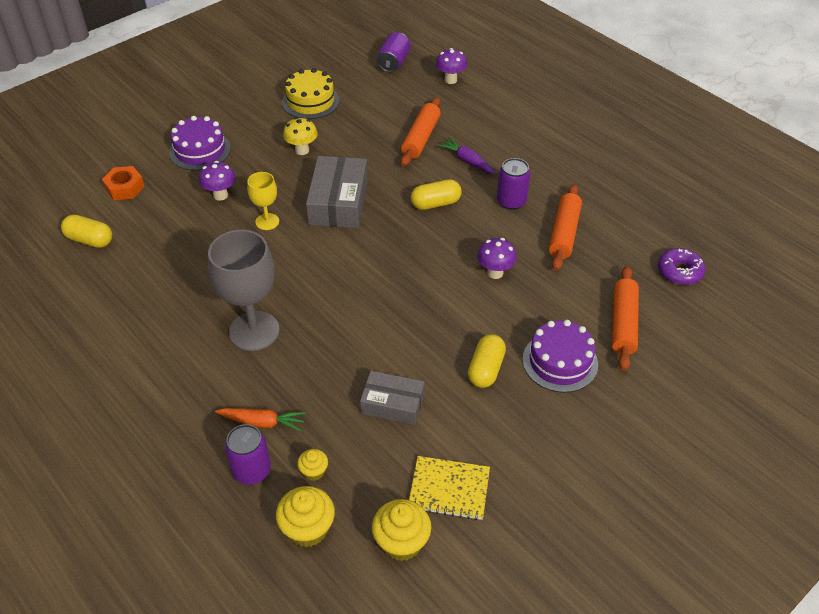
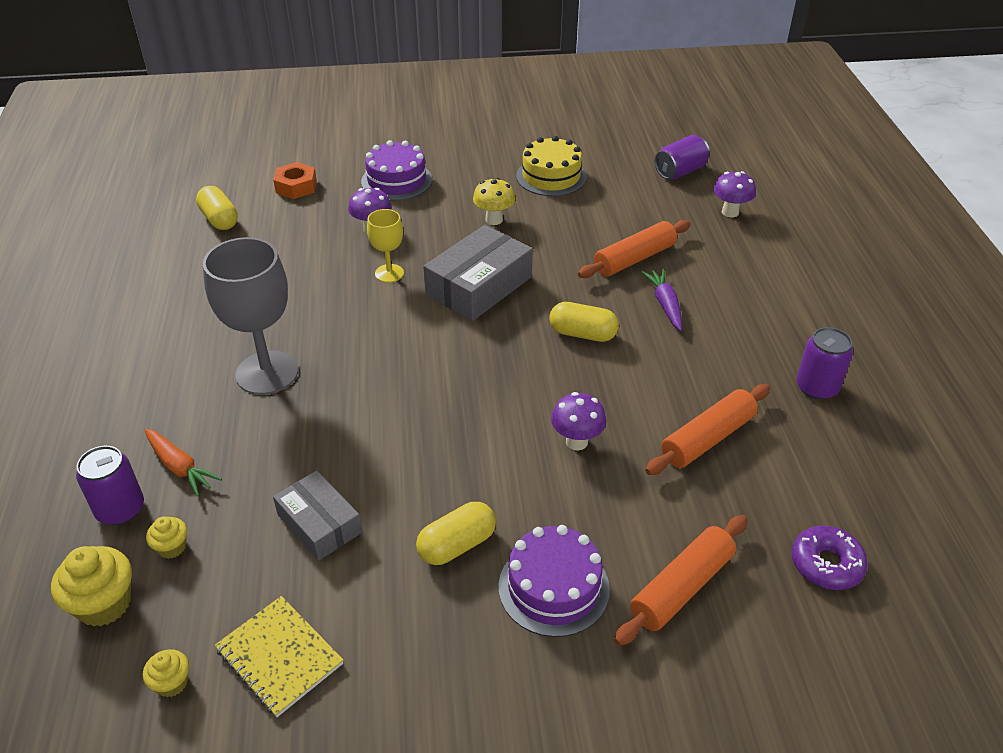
camera: 35 degrees right, 5 degrees down
yellow cupcake [372,499,431,561] -> yellow cupcake [143,649,189,697], size x0.55
purple can [497,158,531,210] -> purple can moved to [796,327,853,400]

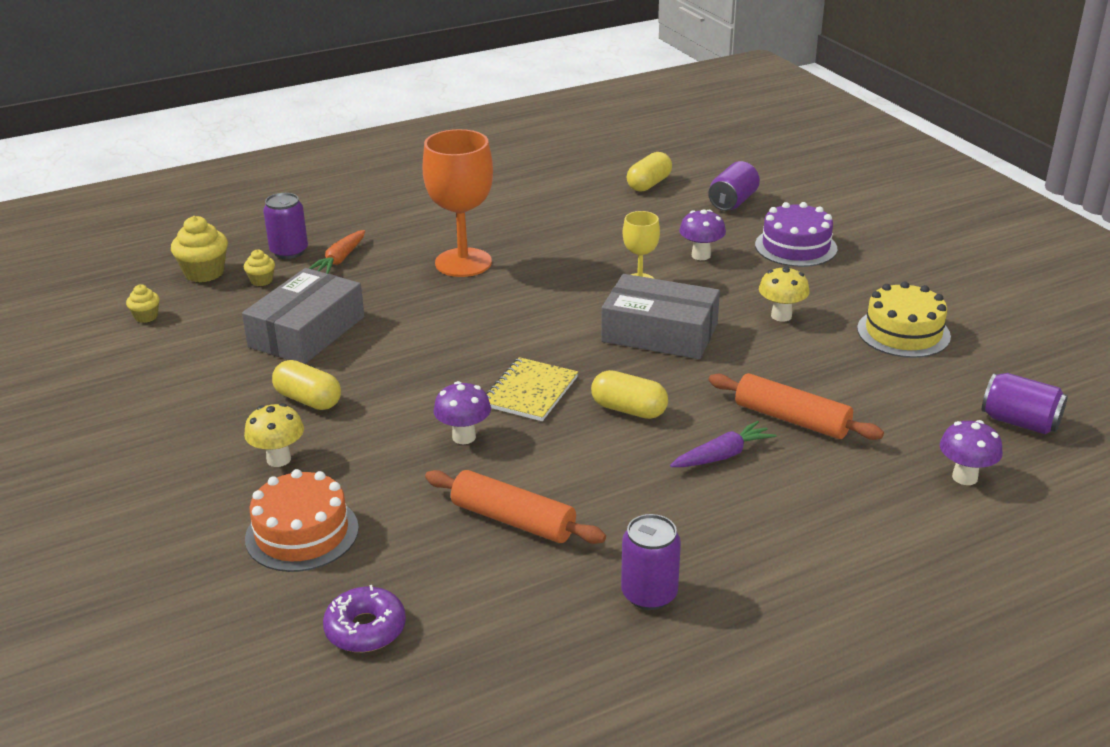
camera: 70 degrees right, 10 degrees down
grey goblet [203,237,298,395] -> orange goblet [422,129,493,277]
yellow notebook [215,596,343,717] -> yellow notebook moved to [486,357,578,421]
orange nut [273,162,317,199] -> purple can [708,161,760,211]
grey box [273,471,362,561] -> grey box [242,268,364,364], size x1.57
purple cake [498,525,610,637] -> yellow mushroom [244,403,304,467]
yellow capsule [549,302,619,342] -> yellow capsule turned 60 degrees counterclockwise [591,370,668,419]
orange rolling pin [614,515,748,646] -> orange cake [245,469,359,572]

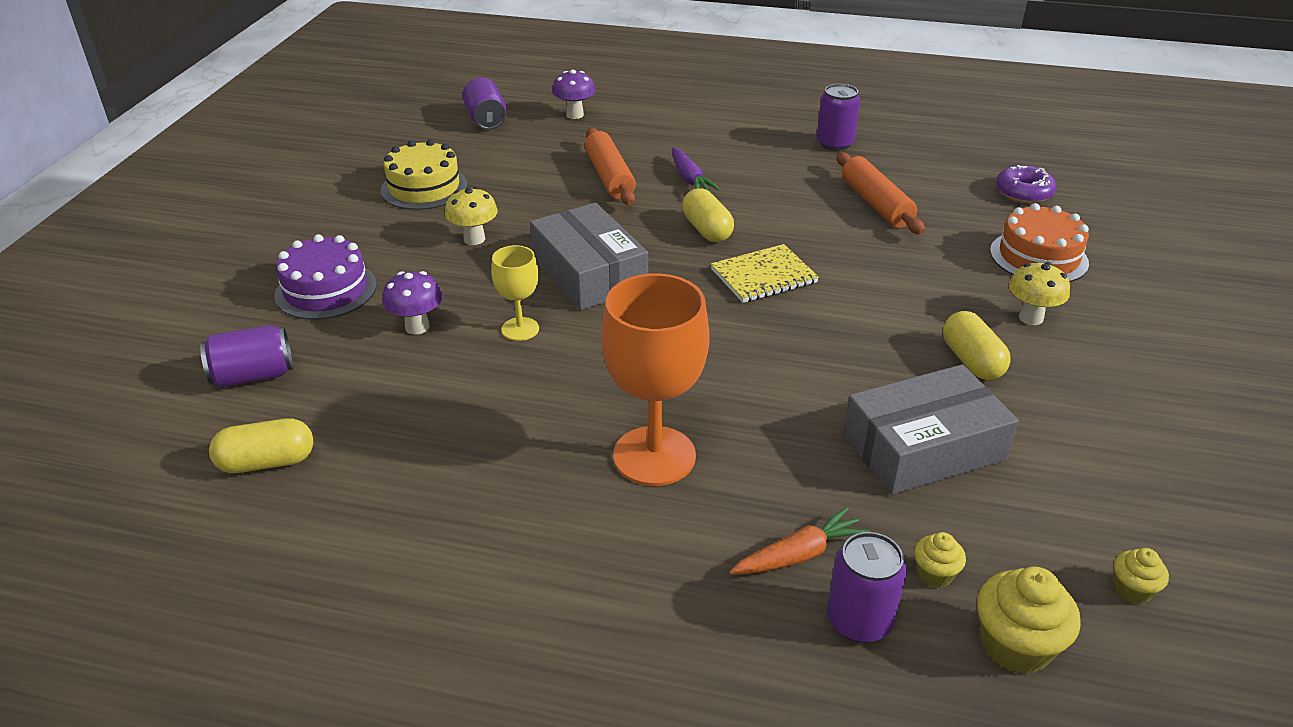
camera: 140 degrees left, 5 degrees up
purple mushroom [433,381,491,444] -> none
purple carrot [670,421,776,467] -> purple carrot turned 120 degrees counterclockwise [672,147,720,191]

